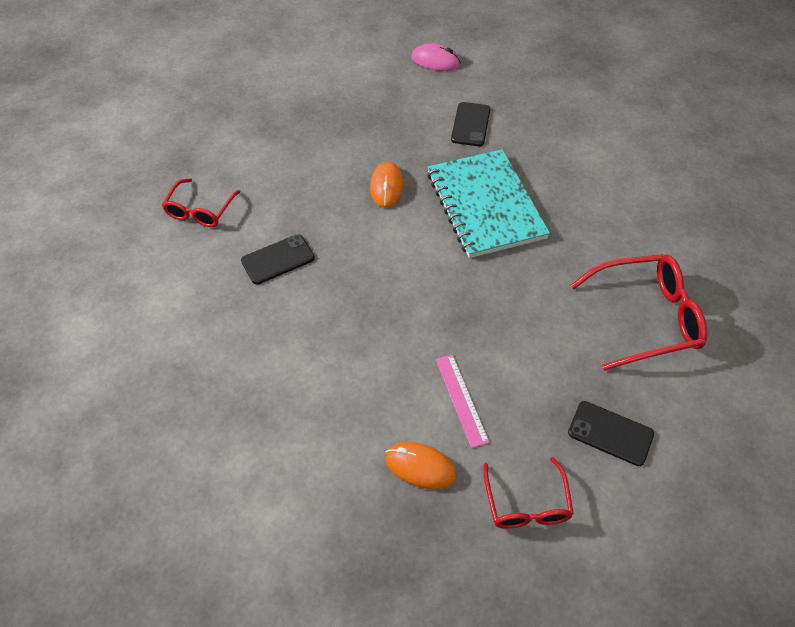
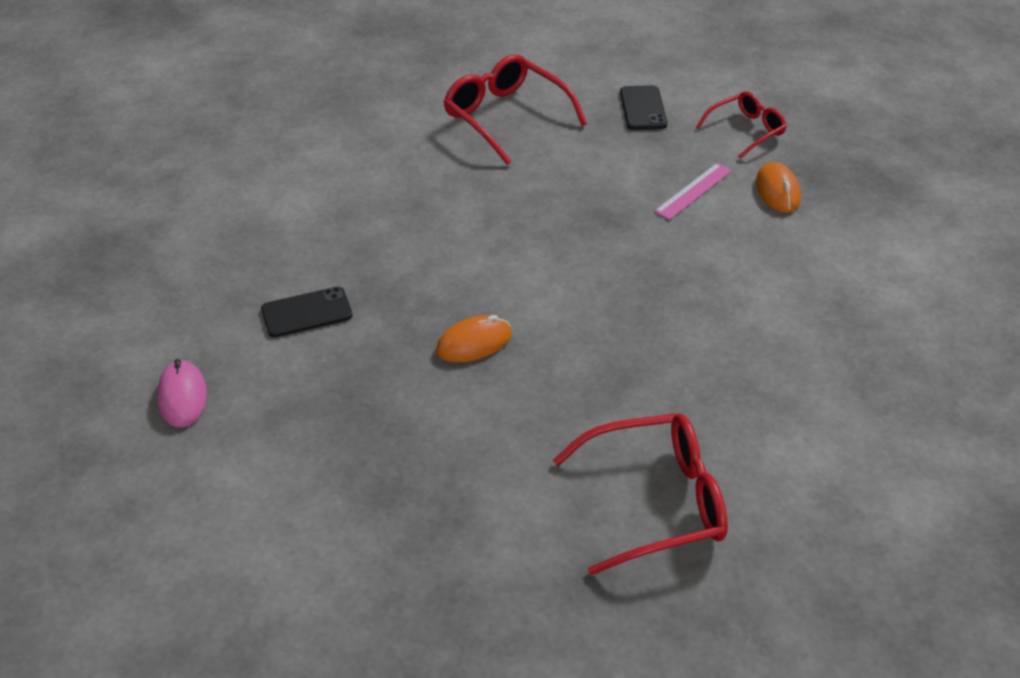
camera: 120 degrees left, 10 degrees down
red glasses [162,179,241,227] -> red glasses [553,413,728,575], size x1.63
black phone [241,234,315,284] -> none
turquoise notebook [427,149,550,258] -> none

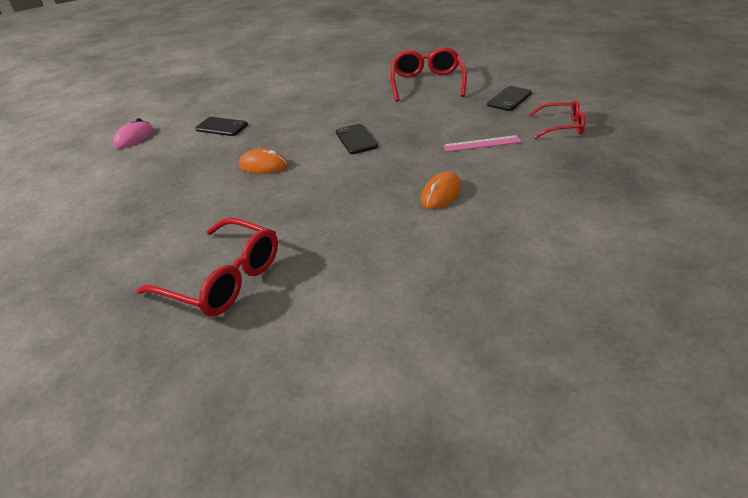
camera: 45 degrees right, 5 degrees down
orange mouse [756,162,801,213] -> orange mouse moved to [421,171,461,210]
none -> black phone [336,124,378,154]

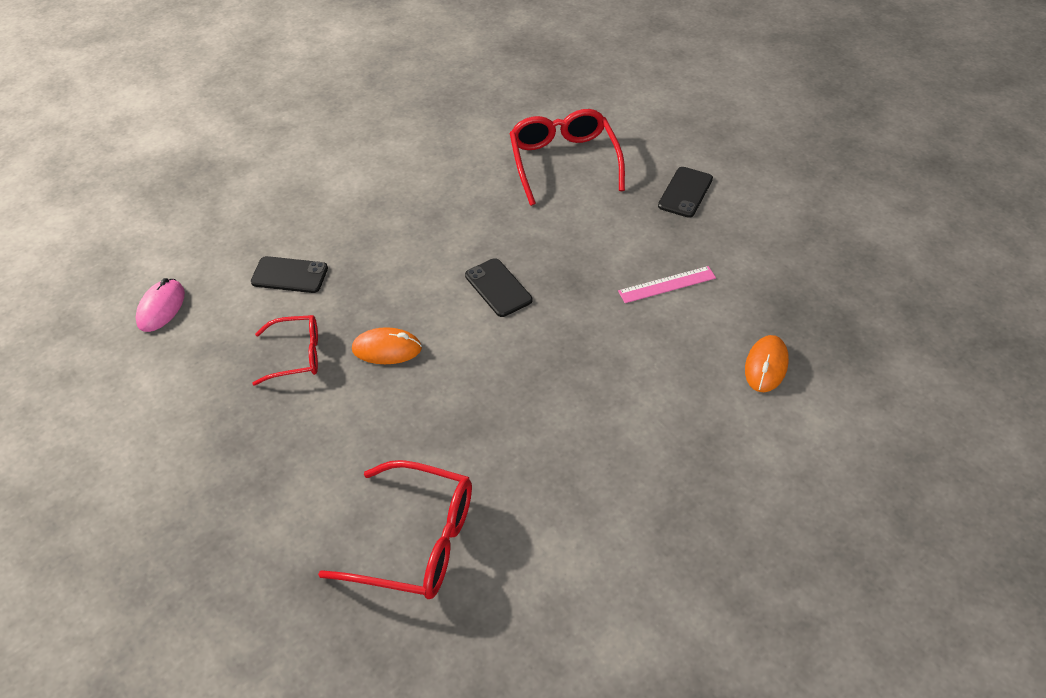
camera: 15 degrees left, 10 degrees up
orange mouse [421,171,461,210] -> orange mouse moved to [745,335,789,392]
red glasses [529,100,585,138] -> red glasses moved to [252,315,318,386]

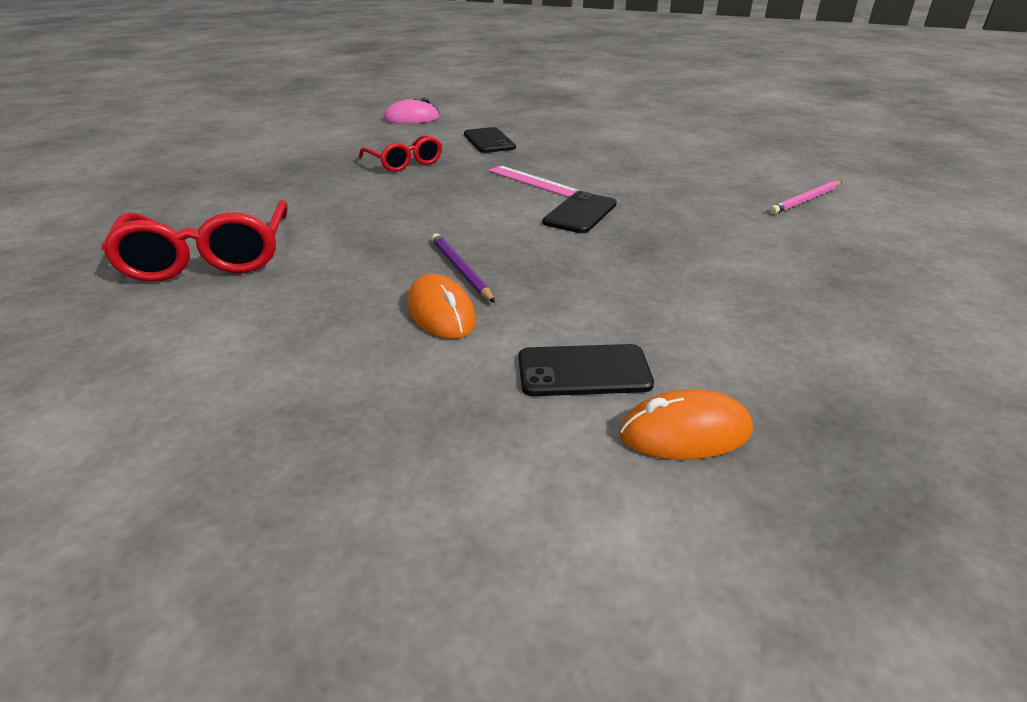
camera: 60 degrees right, 15 degrees down
orange mouse [352,327,422,364] -> orange mouse moved to [407,274,476,339]
red glasses [510,109,625,206] -> pink pencil [769,181,842,214]
pink ruler [618,266,716,303] -> pink ruler moved to [488,165,580,197]
black phone [658,167,713,218] -> black phone moved to [519,344,654,396]
none -> purple pencil [431,233,495,303]

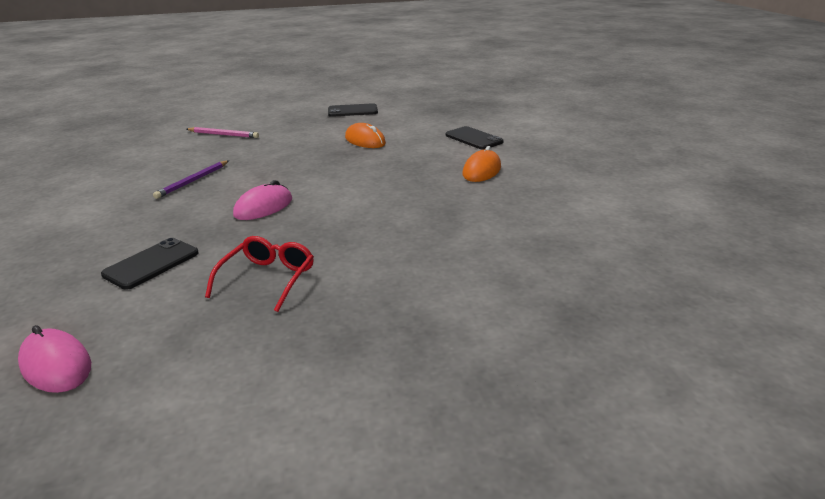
camera: 125 degrees left, 5 degrees down
red glasses [101,200,288,282] -> none
purple pencil [431,233,495,303] -> purple pencil moved to [153,161,229,199]
pink ruler [488,165,580,197] -> pink mouse [233,180,292,220]
black phone [543,191,617,233] -> black phone moved to [328,103,378,117]
orange mouse [620,389,753,460] -> orange mouse moved to [345,123,386,148]

